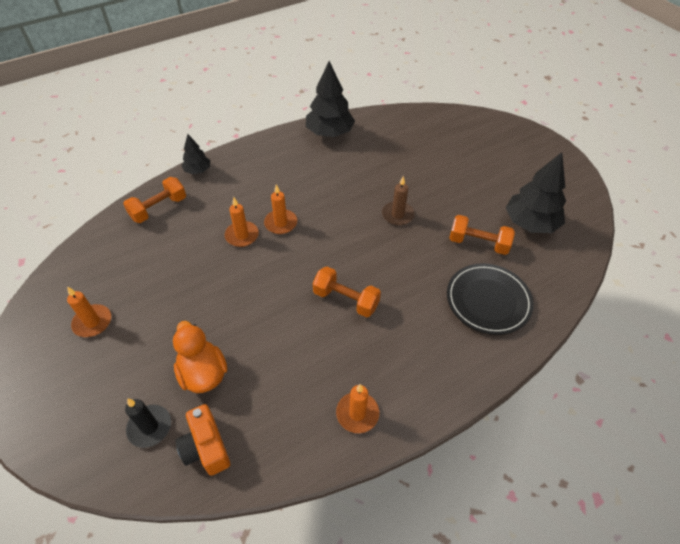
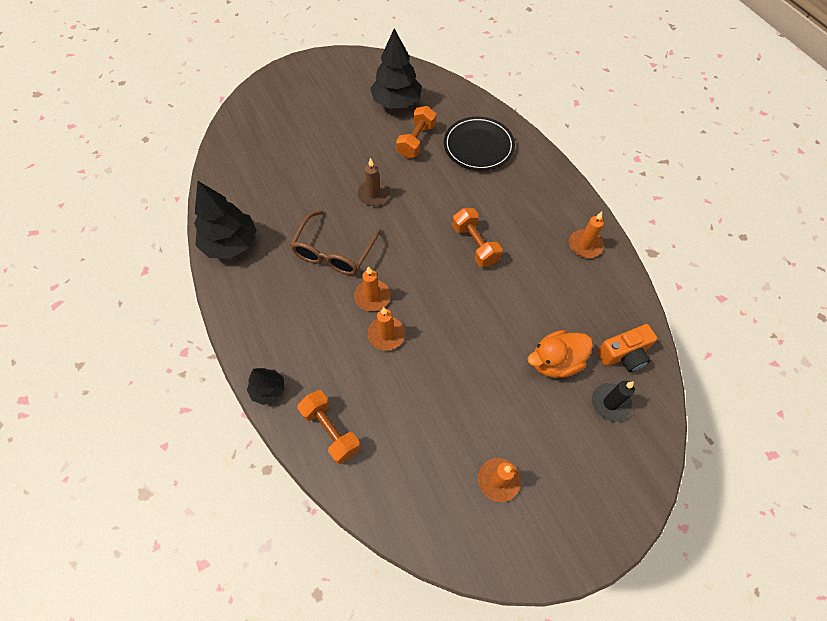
camera: 85 degrees left, 10 degrees up
orange dumbbell [313,267,381,317] -> orange dumbbell turned 60 degrees counterclockwise [452,208,502,267]
none -> brown glasses [290,210,381,275]

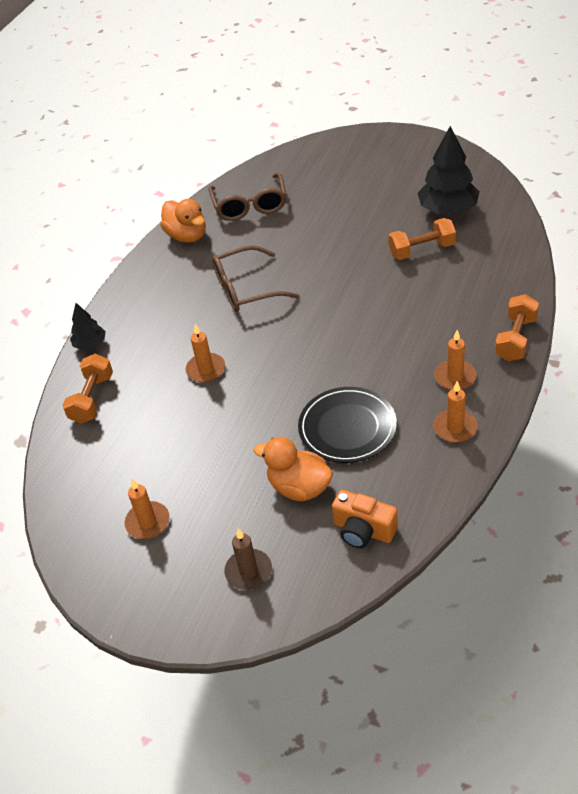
camera: 55 degrees right, 15 degrees down
black tree [194,181,257,259] -> orange duck [160,199,206,243]
orange candle [354,266,391,311] -> orange candle moved to [434,330,477,390]
brown candle [357,158,390,206] -> brown candle moved to [224,528,272,590]
black plate [444,117,515,171] -> black plate moved to [298,387,397,463]
orange dumbbell [452,208,502,267] -> orange dumbbell moved to [495,294,539,361]
black candle [592,381,635,422] -> none
none -> brown glasses [208,172,286,221]

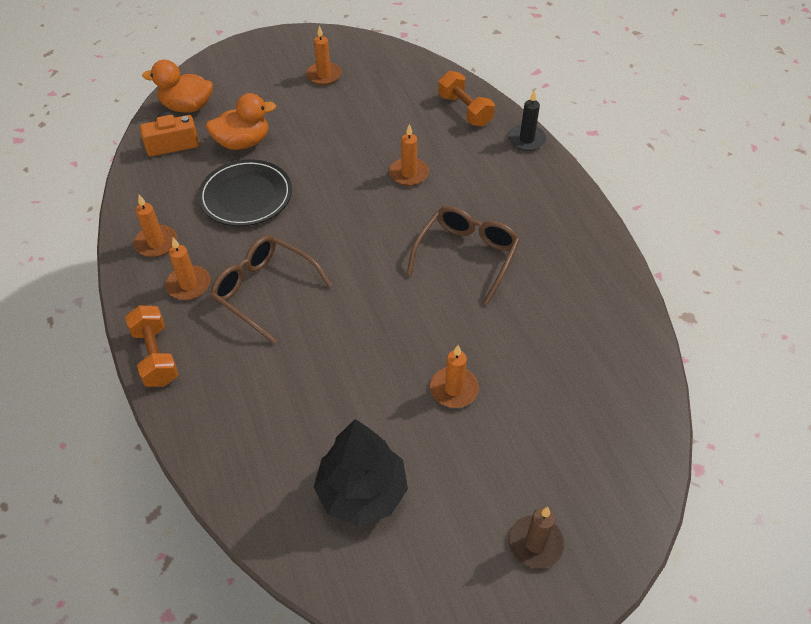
camera: 130 degrees right, 5 degrees up
black tree [70,303,106,350] -> black candle [508,89,547,151]
orange duck [160,199,206,243] -> orange duck moved to [142,60,213,112]
brown glasses [208,172,286,221] -> brown glasses moved to [210,235,332,344]
brown candle [224,528,272,590] -> brown candle moved to [508,507,564,569]
orange dumbbell [388,218,456,260] -> none
none -> orange candle [430,345,479,408]

